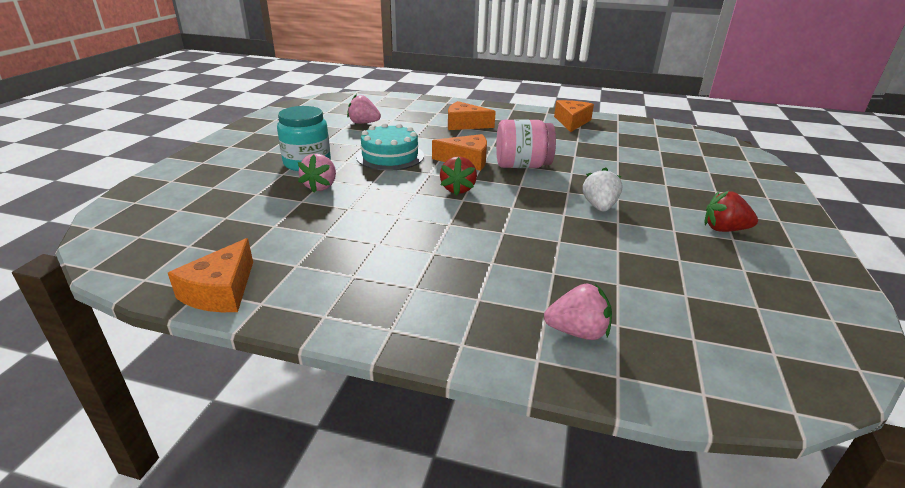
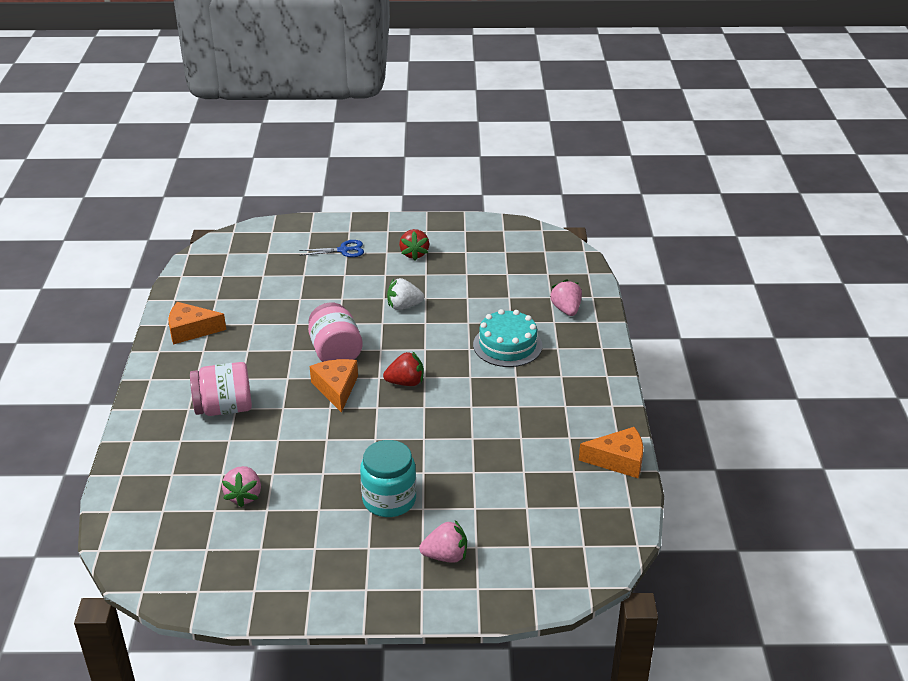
camera: 105 degrees left, 5 degrees up
pink strawberry [298,154,336,193] -> pink strawberry moved to [419,520,467,563]
turquoise cake [356,123,424,171] -> turquoise cake moved to [473,309,542,367]
orange cheese [448,101,496,130] -> pink jar [190,362,252,416]
none -> blue scissors [299,240,364,257]

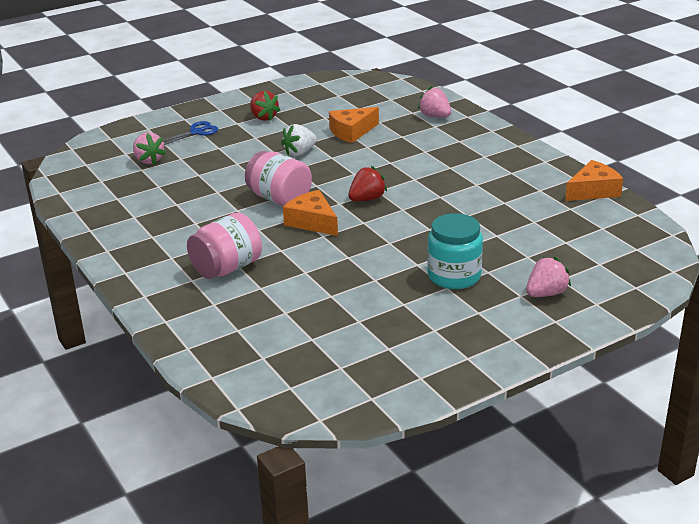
camera: 30 degrees left, 5 degrees down
orange cheese [169,302,226,344] -> orange cheese moved to [329,107,379,143]
pink strawberry [222,466,261,507] -> pink strawberry moved to [133,132,166,165]
turquoise cake [473,309,542,367] -> none

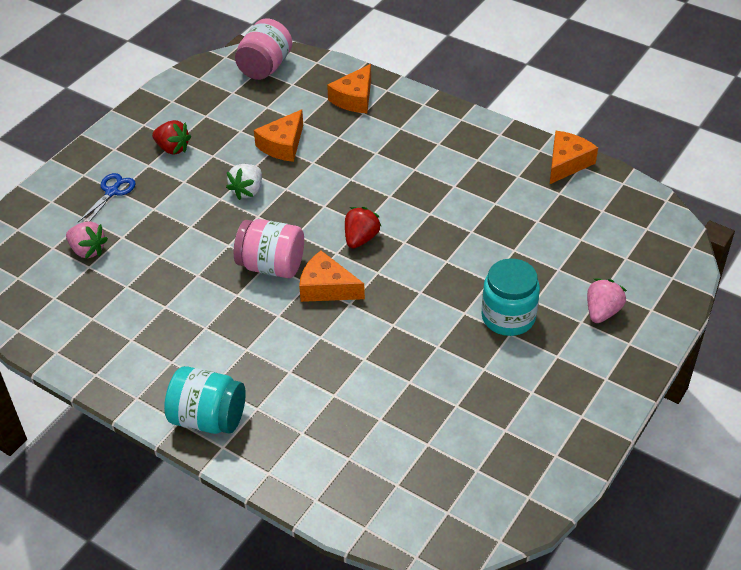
camera: 25 degrees left, 15 degrees up
pink jar [187,212,262,279] -> pink jar moved to [235,18,293,80]
pink strawberry [418,86,451,117] -> orange cheese [327,64,371,113]
none -> turquoise jar [164,366,246,434]

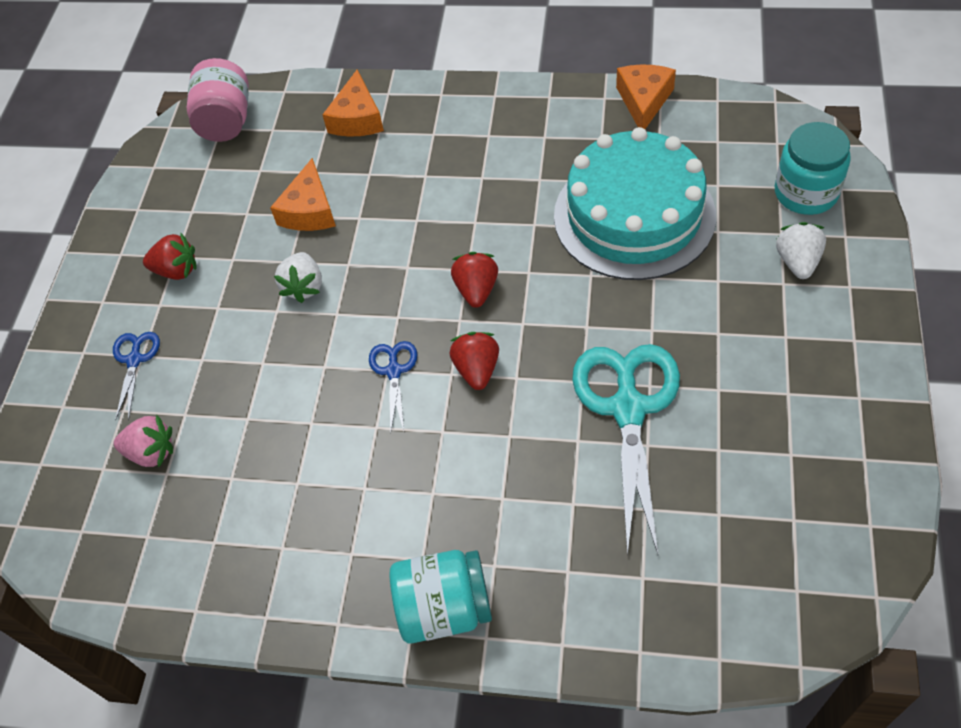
camera: 20 degrees left, 10 degrees up
pink jar [234,219,304,278] -> blue scissors [369,341,418,431]
orange cheese [299,251,365,302] -> red strawberry [449,332,499,390]
turquoise jar [481,258,540,336] -> turquoise jar moved to [775,122,851,215]
pink strawberry [587,278,627,323] -> white strawberry [776,222,826,279]
none -> turquoise cake [554,127,716,280]
none -> turquoise scissors [572,344,680,555]

